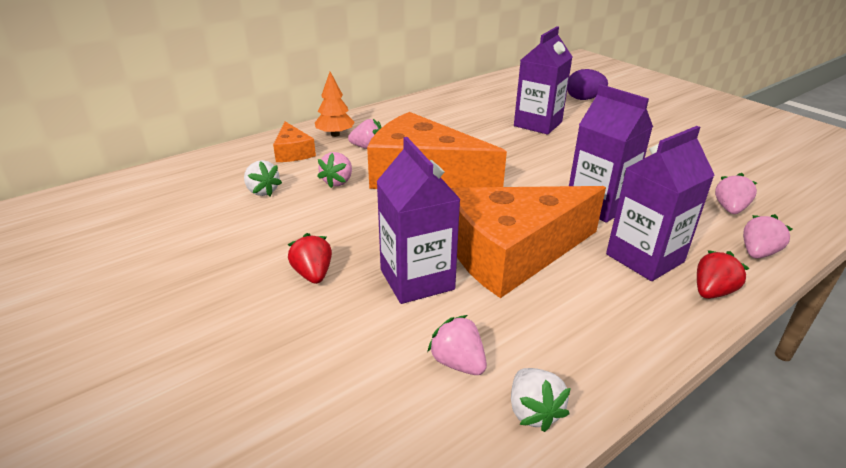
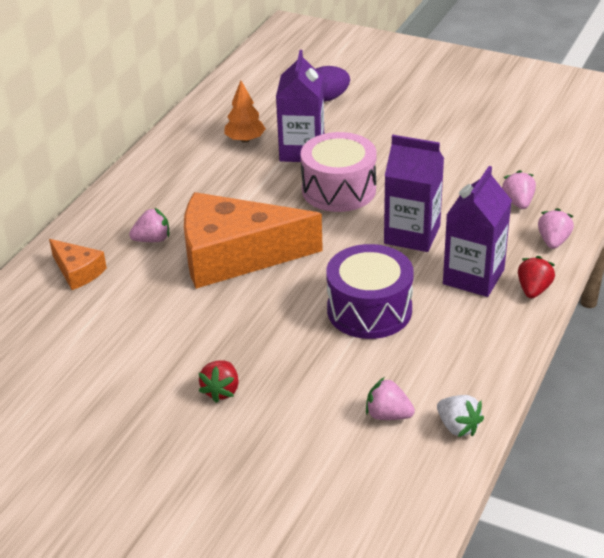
camera: 25 degrees left, 5 degrees up
white strawberry [244,160,282,196] -> none
red strawberry [288,233,332,284] -> red strawberry turned 120 degrees counterclockwise [199,360,239,403]
orange tree [315,72,354,137] -> orange tree moved to [224,81,266,143]
pink strawberry [317,152,352,188] -> none
purple carton [376,137,461,304] -> none
orange cheese [451,186,606,298] -> purple drum [326,244,414,339]
none -> pink drum [301,132,377,212]

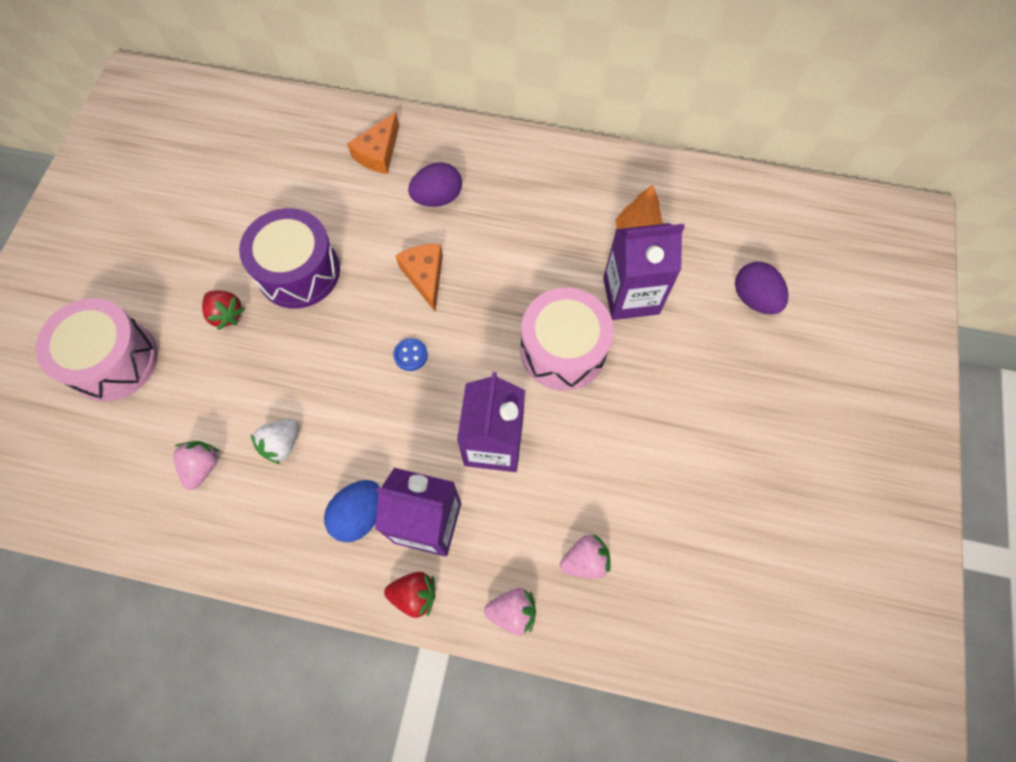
camera: 75 degrees right, 30 degrees up
pink strawberry [129,207,170,242] -> purple egg [408,162,462,207]
orange cheese [184,192,323,289] -> orange cheese [395,244,443,311], size x0.46
red strawberry [199,360,239,403] -> red strawberry turned 135 degrees counterclockwise [202,291,245,330]
purple drum [326,244,414,339] -> purple drum moved to [239,208,340,309]
white strawberry [437,395,484,437] -> white strawberry moved to [251,419,299,464]
none -> pink drum [35,298,158,402]
none -> blue egg [324,480,380,542]
none -> blue button [393,338,428,371]

